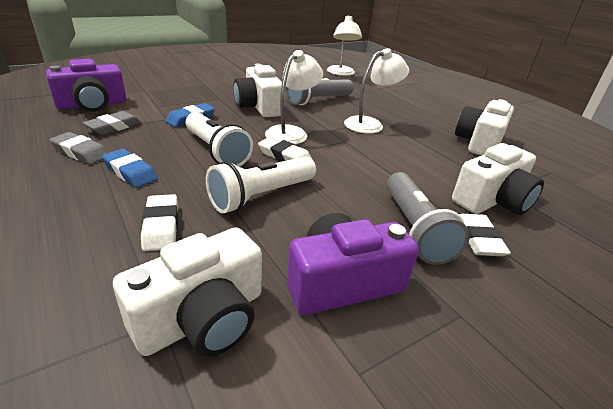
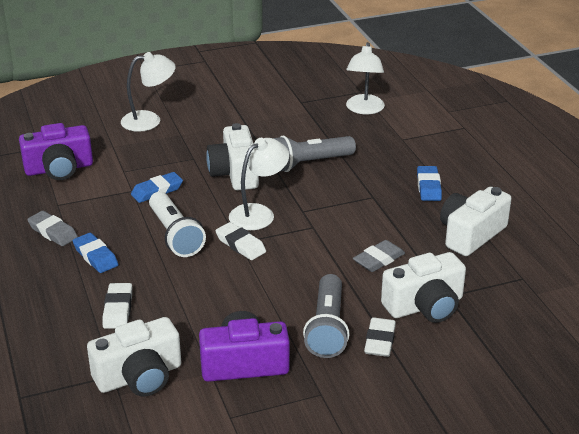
camera: 15 degrees right, 0 degrees up
grey eraser [83,111,142,135] -> grey eraser moved to [353,240,405,272]
white flashlight [206,156,316,213] -> none
white lamp [344,48,409,134] -> white lamp moved to [121,52,176,132]
none -> blue eraser [417,166,442,201]

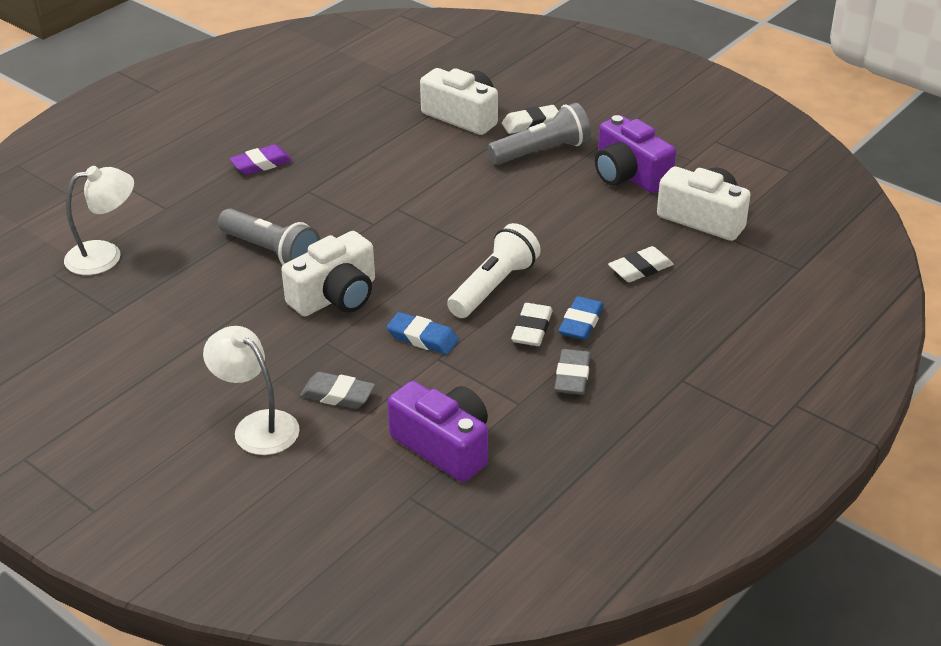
camera: 120 degrees left, 5 degrees up
white eraser [215,222,266,260] -> white eraser moved to [511,303,553,346]
white lamp [229,138,289,230] -> none
grey eraser [353,240,405,272] -> grey eraser moved to [300,372,375,409]
blue eraser [417,166,442,201] -> purple eraser [229,144,292,175]
white camera [440,187,511,256] -> none

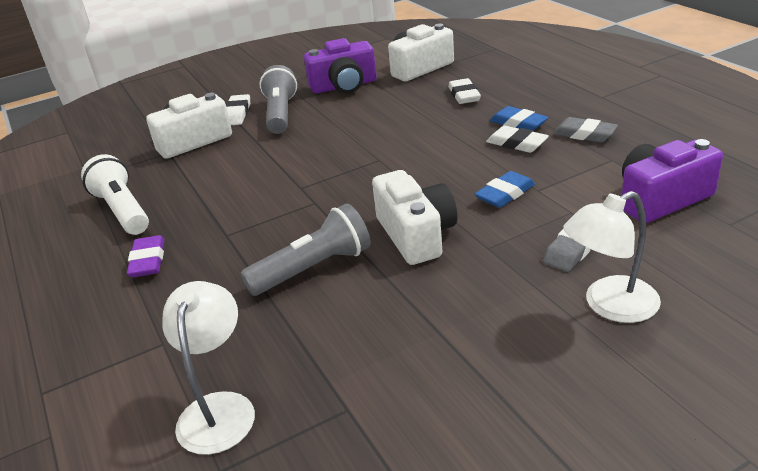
camera: 65 degrees left, 5 degrees down
white flashlight [447,223,541,318] -> white flashlight moved to [81,154,149,235]

